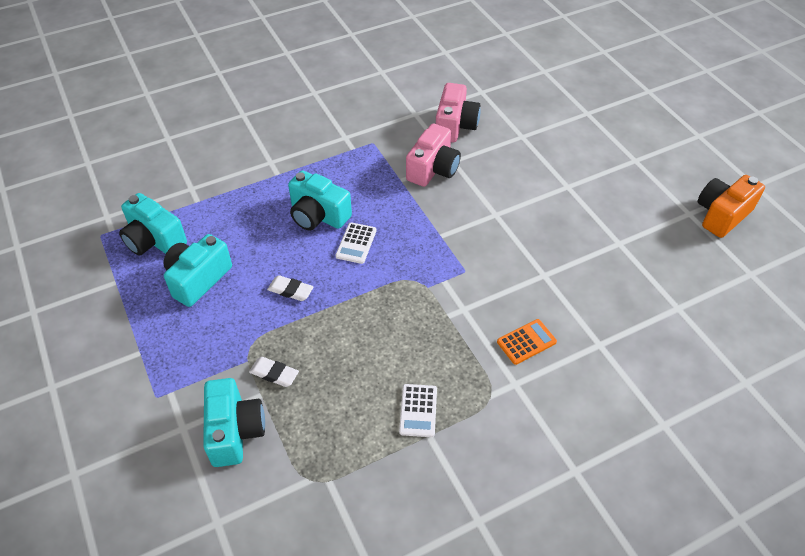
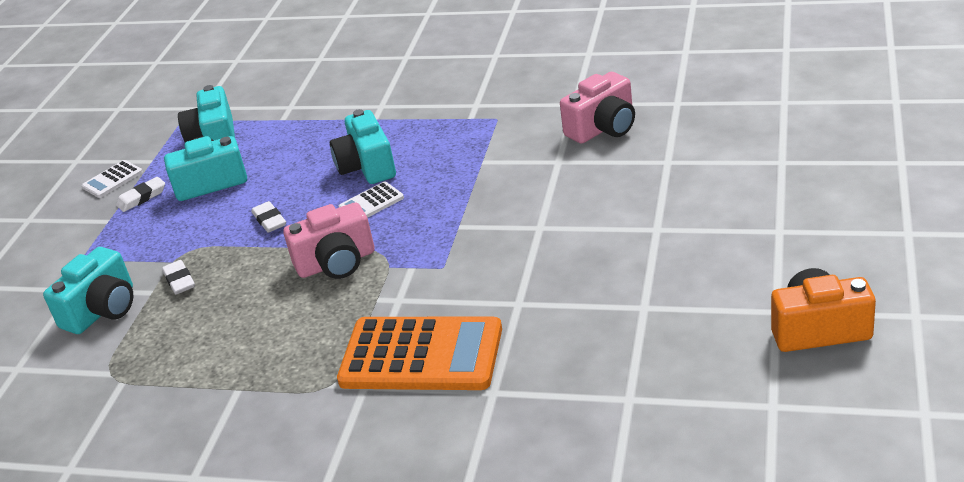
camera: 45 degrees right, 15 degrees down
white calculator [399,384,437,437] -> white calculator moved to [82,160,143,198]
pink camera [406,124,461,187] -> pink camera moved to [283,202,375,279]
orange calculator [497,319,557,365] -> orange calculator [337,316,502,390], size x2.24
none -> white eraser [116,177,165,212]

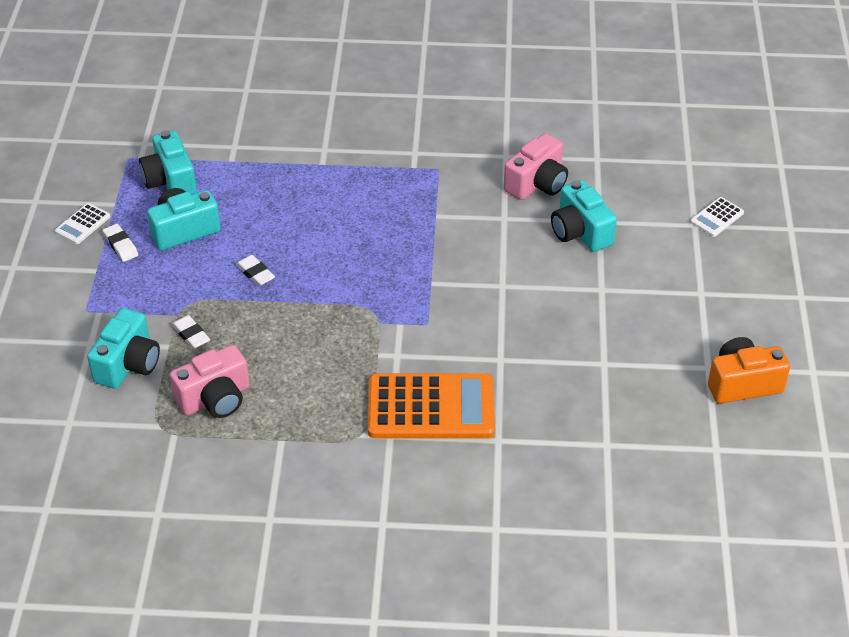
camera: 15 degrees left, 10 degrees up
white eraser [116,177,165,212] -> white eraser turned 75 degrees counterclockwise [103,224,138,262]
pink camera [283,202,375,279] -> pink camera moved to [170,345,249,418]
turquoise camera [330,109,396,184] -> turquoise camera moved to [551,180,617,252]
white calculator [339,181,404,218] -> white calculator moved to [690,197,744,237]

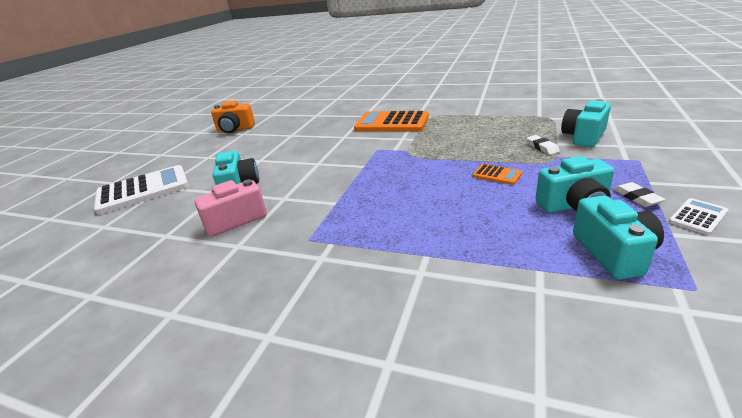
camera: 160 degrees left, 15 degrees down
pink camera [170,345,249,418] -> none
white eraser [236,255,275,286] -> orange calculator [473,164,523,185]
white calculator [690,197,744,237] -> white calculator [94,165,189,215], size x2.24

